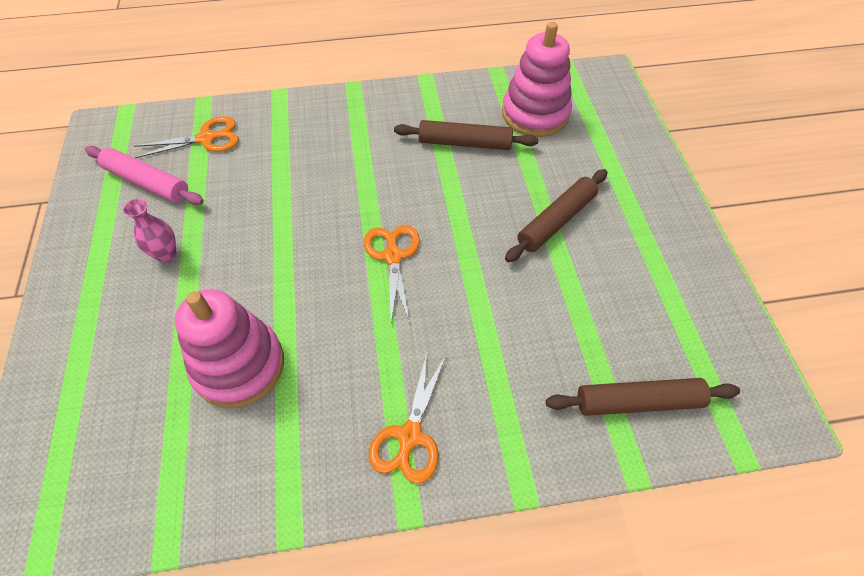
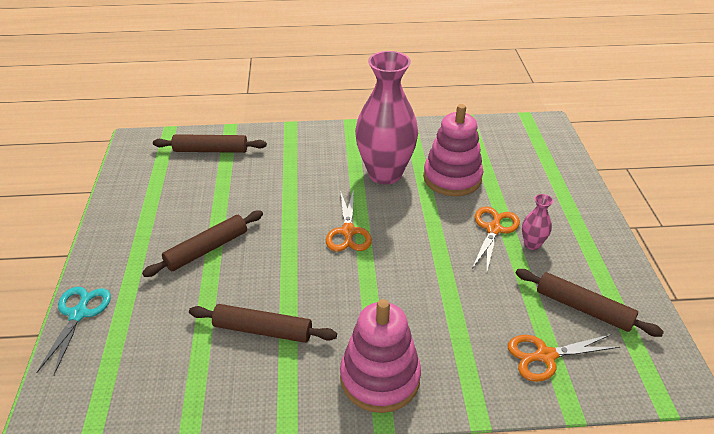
camera: 175 degrees left, 15 degrees down
pink rolling pin [85,146,204,205] -> brown rolling pin [516,269,664,337]
orange scissors [369,353,446,484] -> orange scissors moved to [472,207,520,271]
pink stacking toy [502,22,572,137] -> pink stacking toy moved to [340,299,421,413]
none -> turquoise scissors [36,287,111,375]
none -> pink vase [355,51,418,185]

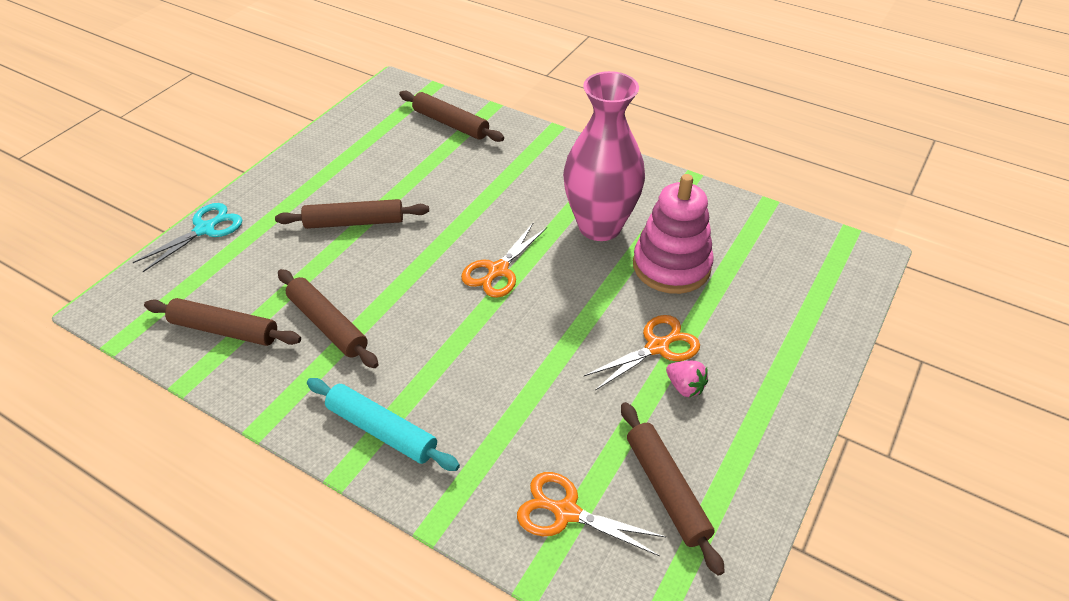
camera: 35 degrees right, 5 degrees up
pink stacking toy [340,299,421,413] -> turquoise rolling pin [307,378,460,471]
pink vase [522,194,553,250] -> pink strawberry [666,361,708,398]
none -> brown rolling pin [144,298,301,346]

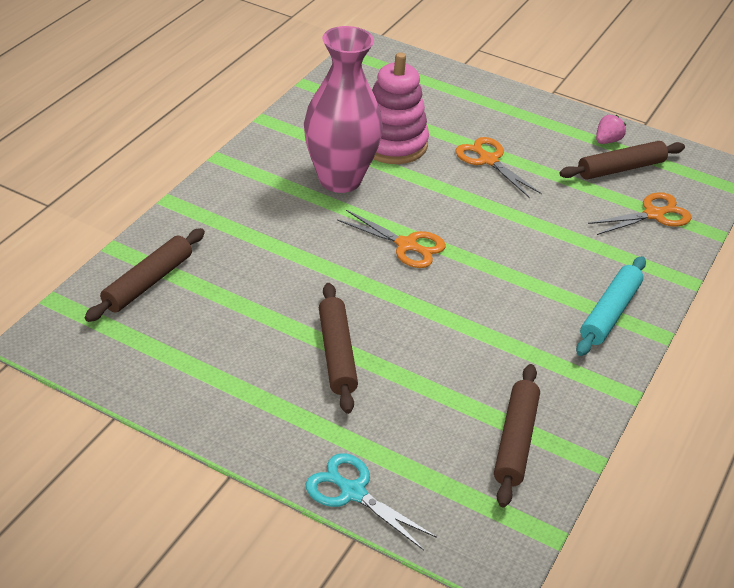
camera: 95 degrees left, 5 degrees down
brown rolling pin [278,269,379,368] -> none
orange scissors [517,472,666,556] -> orange scissors turned 135 degrees counterclockwise [588,192,692,235]
pink strawberry [666,361,708,398] -> pink strawberry moved to [596,115,626,144]

